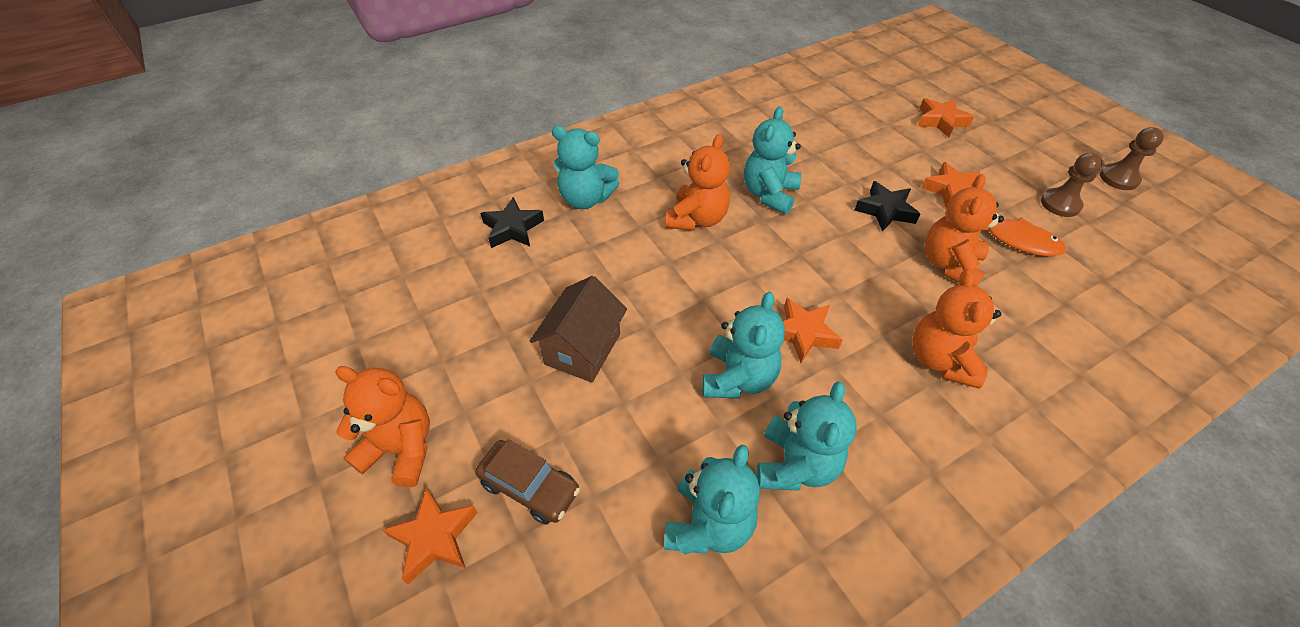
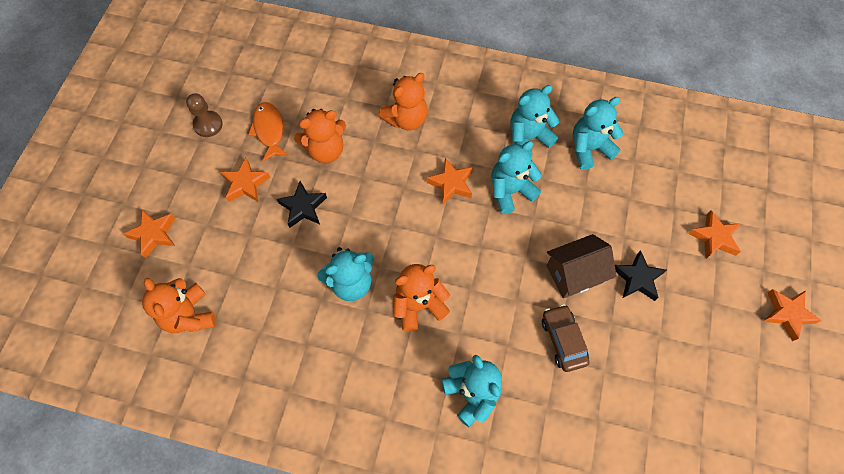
camera: 135 degrees left, 15 degrees up
orange teddy bear [335,366,430,487] -> orange teddy bear moved to [142,278,216,333]
brown car [475,439,580,524] -> brown car moved to [542,304,589,372]
black star [480,197,544,248] -> black star moved to [615,250,666,301]
brown pawn [1100,127,1164,190] -> none
none -> orange star [762,289,822,341]

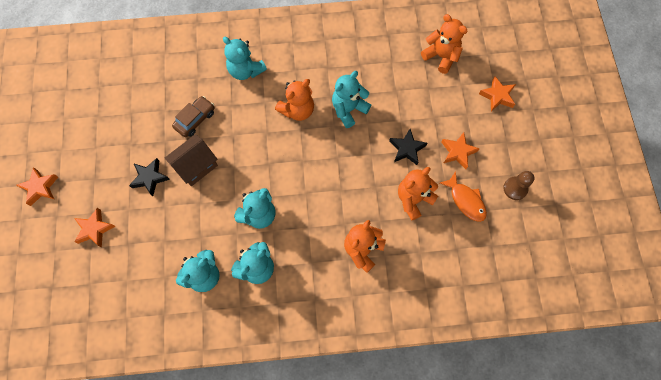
camera: 160 degrees right, 5 degrees up
orange star [426,158,473,204] -> none
brown car [542,304,589,372] -> brown car turned 105 degrees counterclockwise [172,96,215,137]

